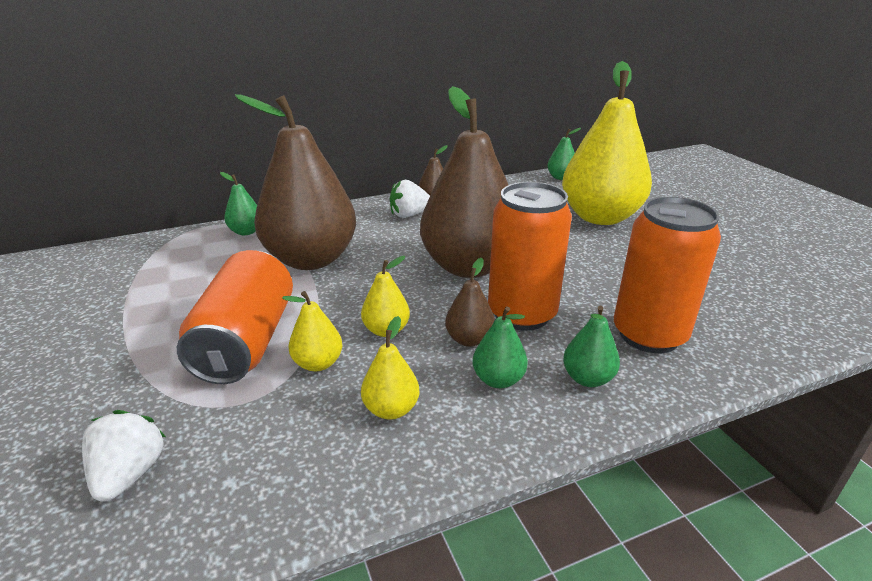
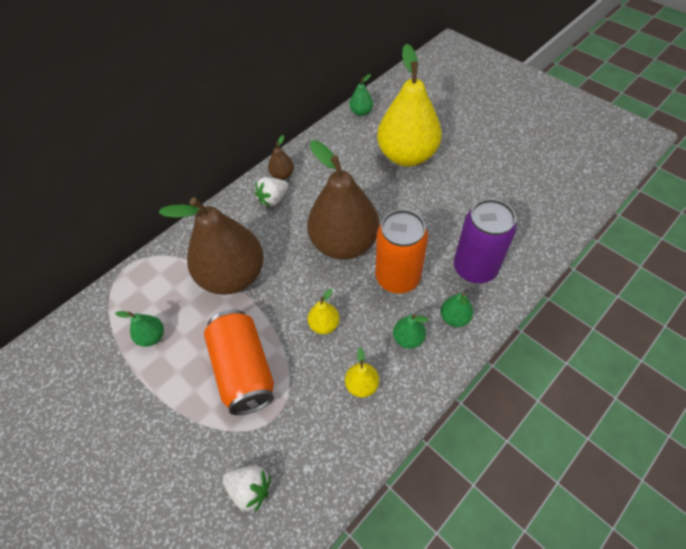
camera: 20 degrees left, 25 degrees up
white strawberry [82,410,166,502] -> white strawberry turned 135 degrees clockwise [223,465,271,512]
green pear [220,172,257,235] -> green pear moved to [115,311,164,347]
yellow pear [282,291,343,371] -> none
brown pear [445,258,495,347] -> none
orange can [614,197,721,353] -> purple can [454,199,517,283]

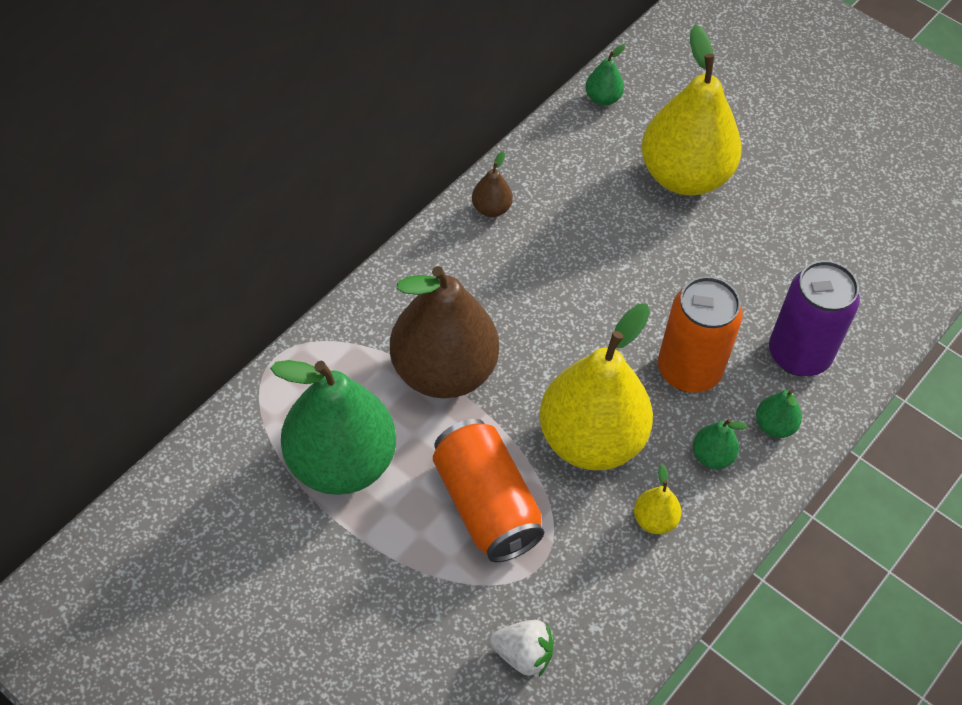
camera: 10 degrees left, 0 degrees up
green pear [115,311,164,347] -> green pear [270,360,396,495], size x2.43
white strawberry [255,177,288,206] -> none
brown pear [307,140,379,260] -> none
yellow pear [308,289,340,334] -> yellow pear [540,304,653,470], size x2.43

